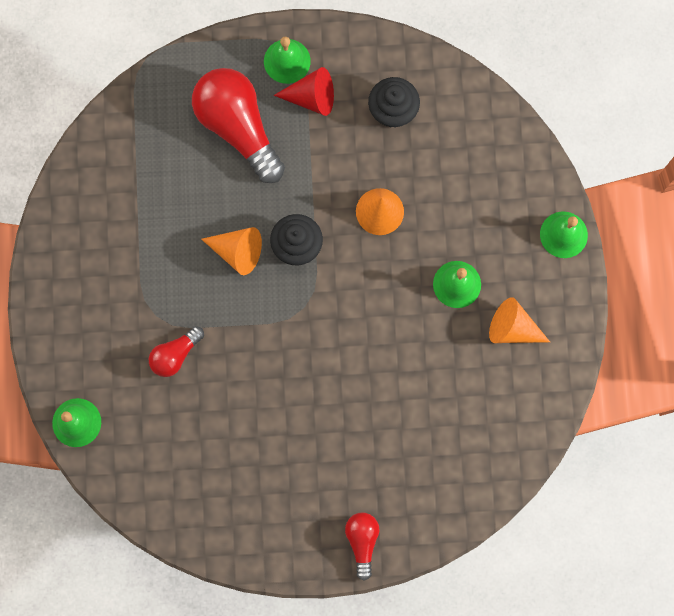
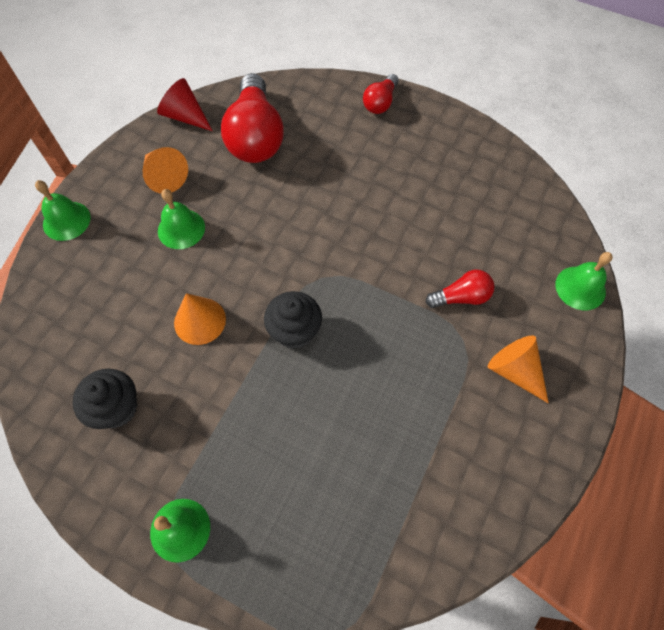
camera: 150 degrees left, 15 degrees down
red light bulb [192,68,285,183] -> red light bulb moved to [221,73,284,163]
orange cone [201,227,262,275] -> orange cone moved to [488,335,549,403]
red cone [274,67,334,116] -> red cone moved to [157,78,212,131]

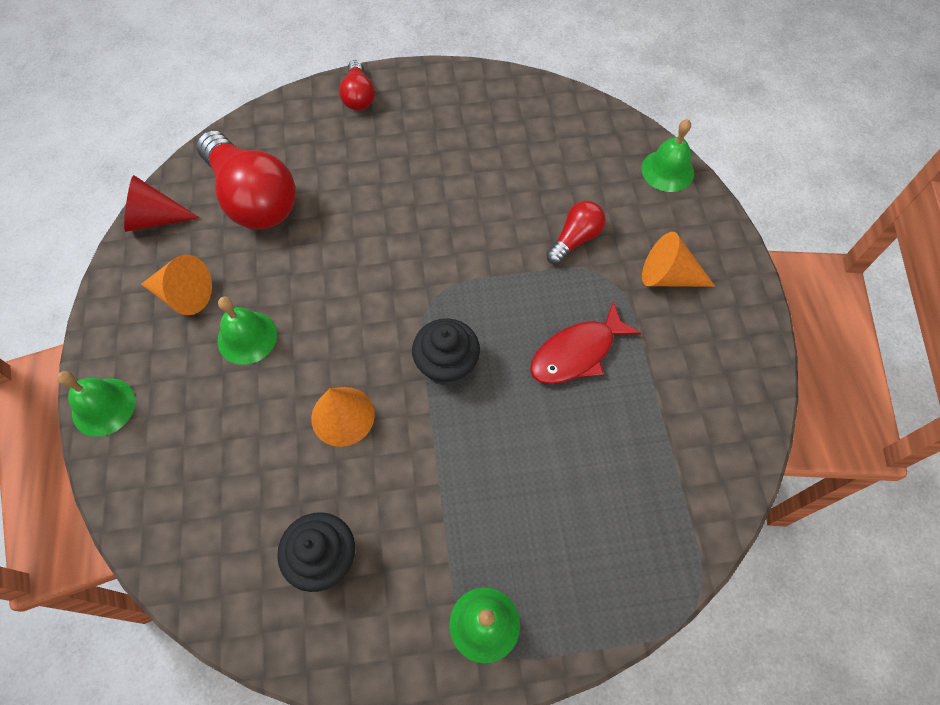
camera: 35 degrees left, 0 degrees up
none -> red fish [530,302,641,384]

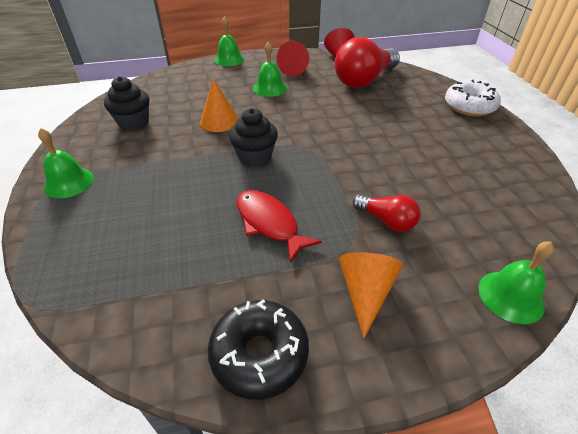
camera: 85 degrees right, 20 degrees down
orange cone [141,255,212,315] -> red cone [276,41,309,76]
red light bulb [339,60,375,110] -> white donut [445,80,501,116]
none -> black donut [208,299,309,400]

